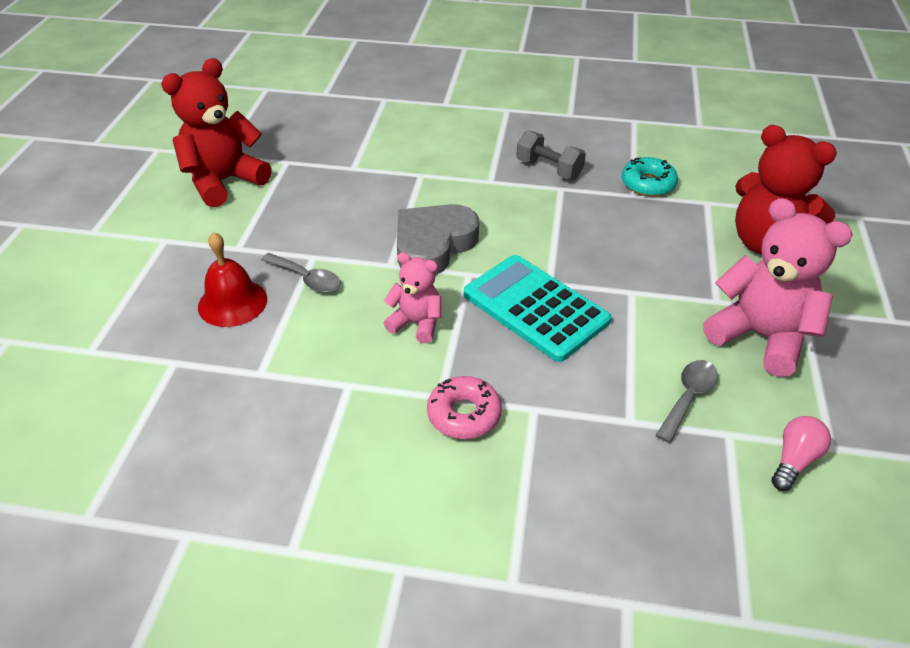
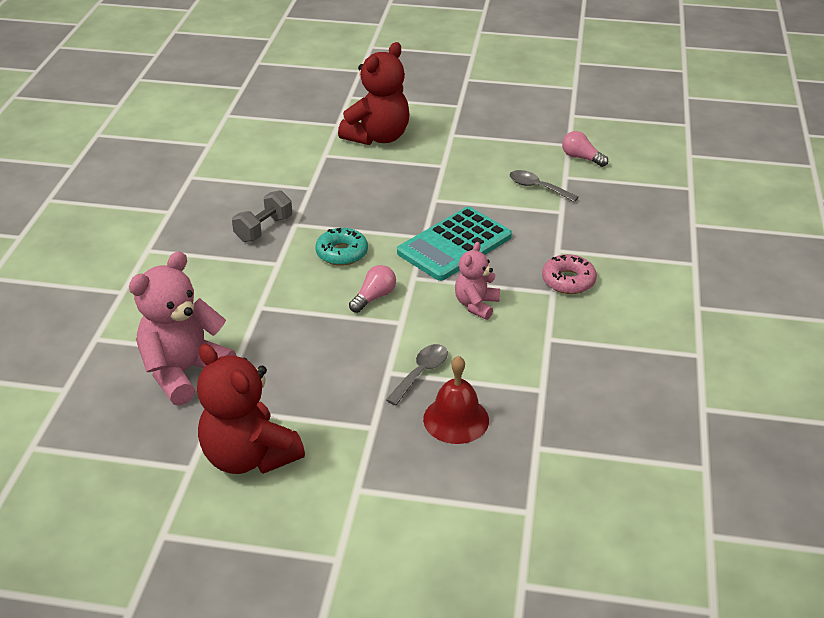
camera: 90 degrees left, 5 degrees down
grey heart [397,204,479,275] -> pink light bulb [349,265,396,313]
turquoise donut [622,157,678,196] -> turquoise donut moved to [315,228,368,266]
pink teddy bear [703,198,853,377] -> pink teddy bear moved to [129,251,236,406]

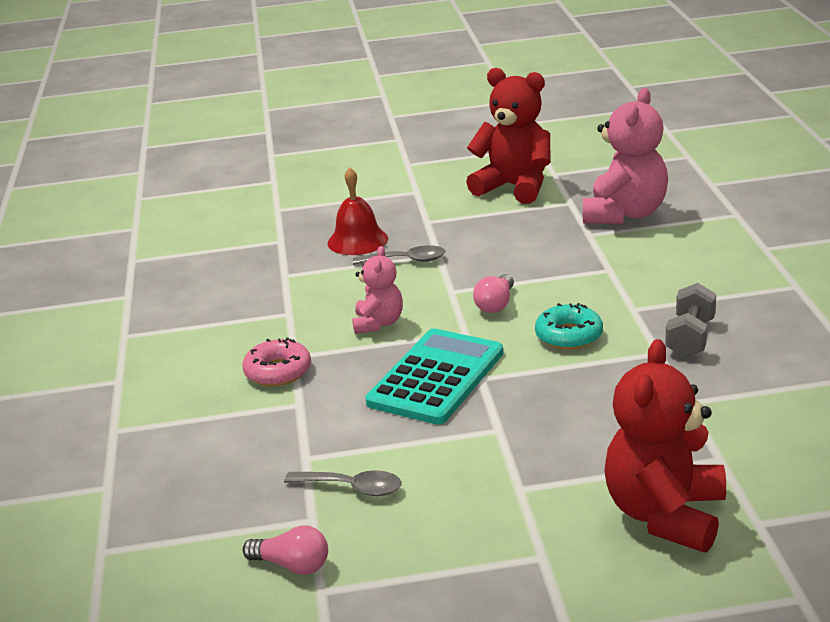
camera: 165 degrees right, 10 degrees down
grey spoon [386,344,448,405] -> grey spoon turned 105 degrees counterclockwise [353,245,445,265]

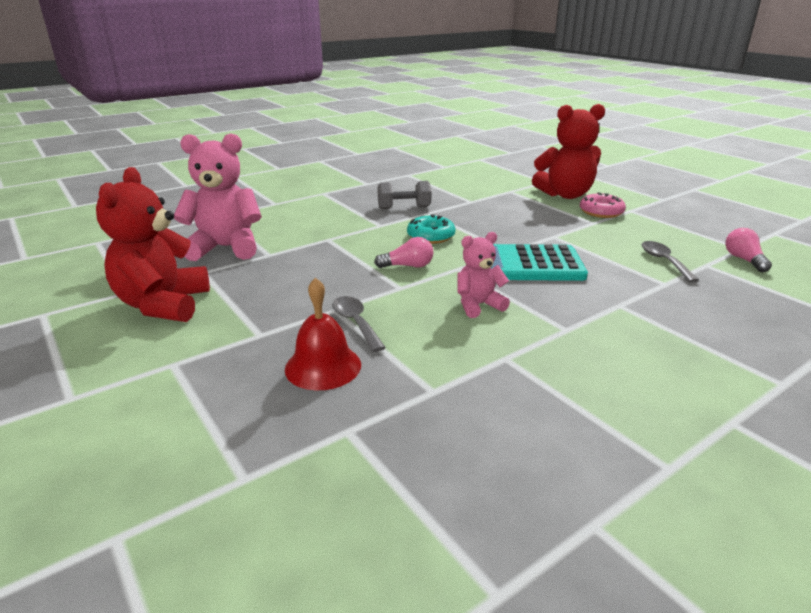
camera: 120 degrees left, 0 degrees up
pink donut [242,337,311,386] -> pink donut moved to [580,192,626,218]

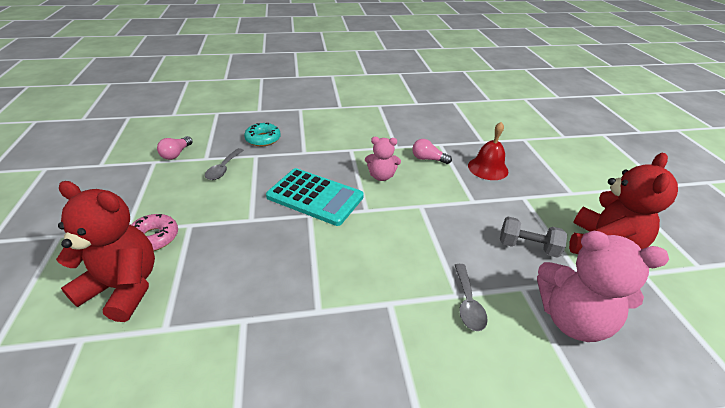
camera: 155 degrees left, 10 degrees up
grey spoon [332,296,386,352] -> grey spoon moved to [455,264,488,331]
pink light bulb [374,237,433,268] -> pink light bulb moved to [412,139,452,164]
grey dumbbell [377,181,431,209] -> grey dumbbell moved to [500,217,567,258]
turquoise donut [407,214,456,244] -> turquoise donut moved to [244,123,281,146]

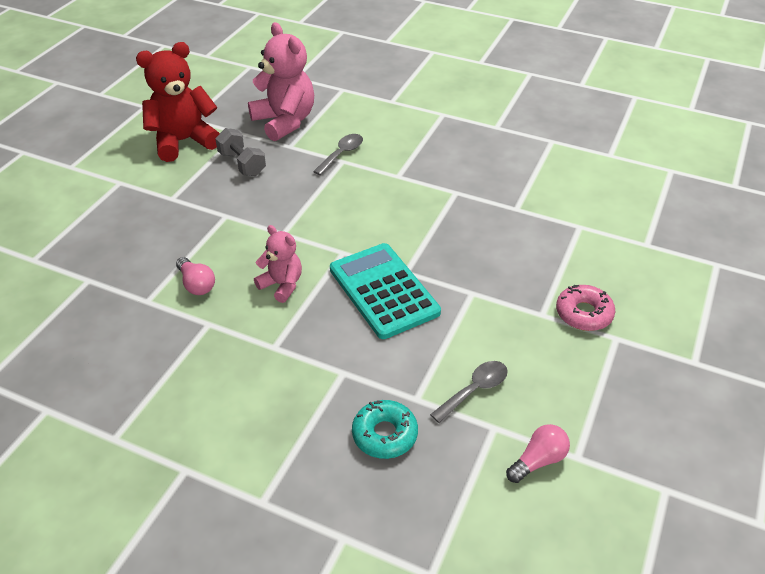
camera: 145 degrees left, 5 degrees up
red teddy bear [56,181,155,322] -> none
red bell [468,122,509,180] -> none

